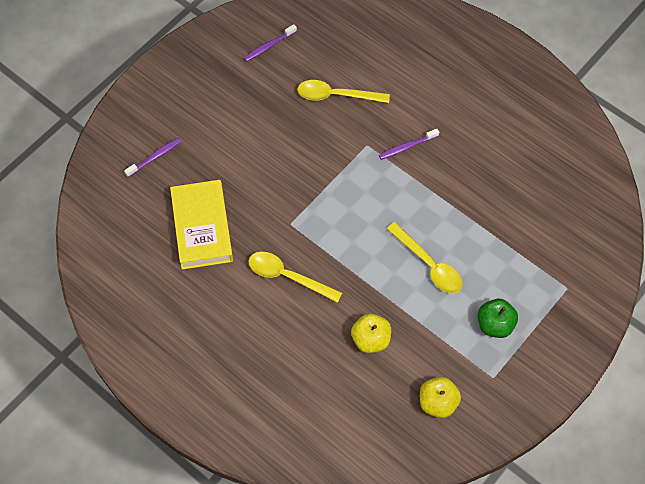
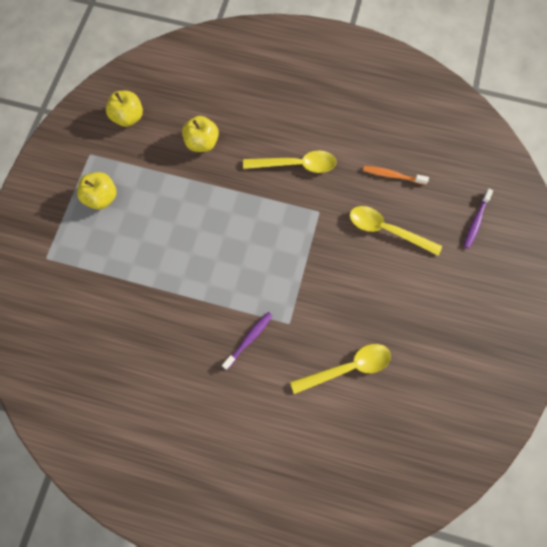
camera: 155 degrees right, 10 degrees up
yellow book [170,180,233,270] -> orange toothbrush [363,166,429,185]
purple toothbrush [244,24,297,62] -> none
yellow spoon [387,222,463,293] -> yellow spoon moved to [349,206,442,256]
green apple [478,299,518,338] -> yellow apple [77,172,116,209]

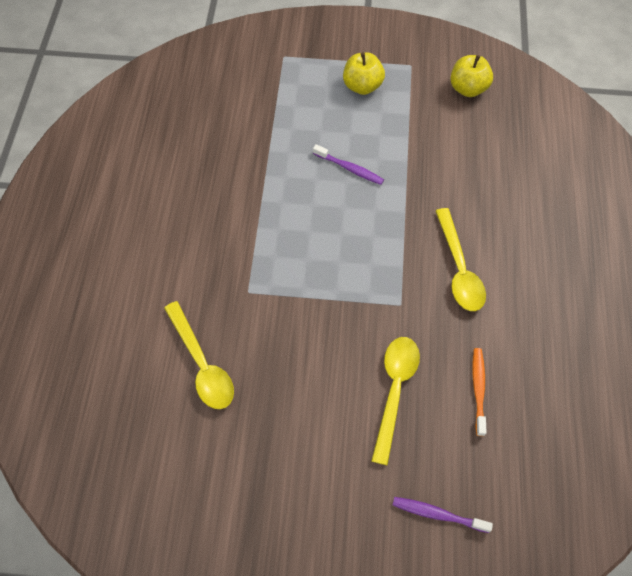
camera: 80 degrees right, 10 degrees down
yellow apple [182,116,219,152] -> none
purple toothbrush [222,312,273,370] -> purple toothbrush moved to [313,144,384,185]

